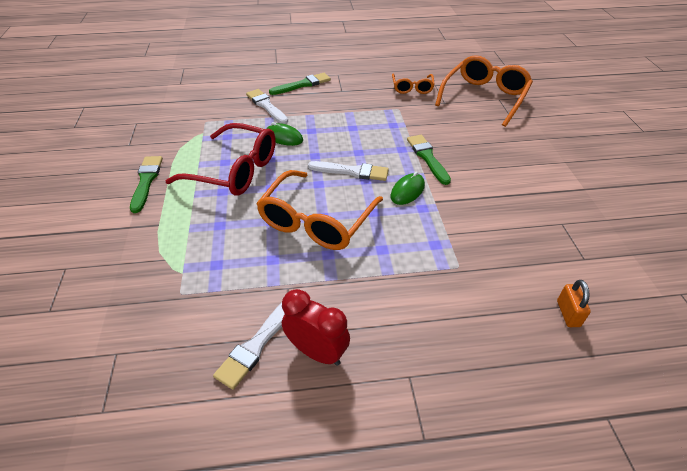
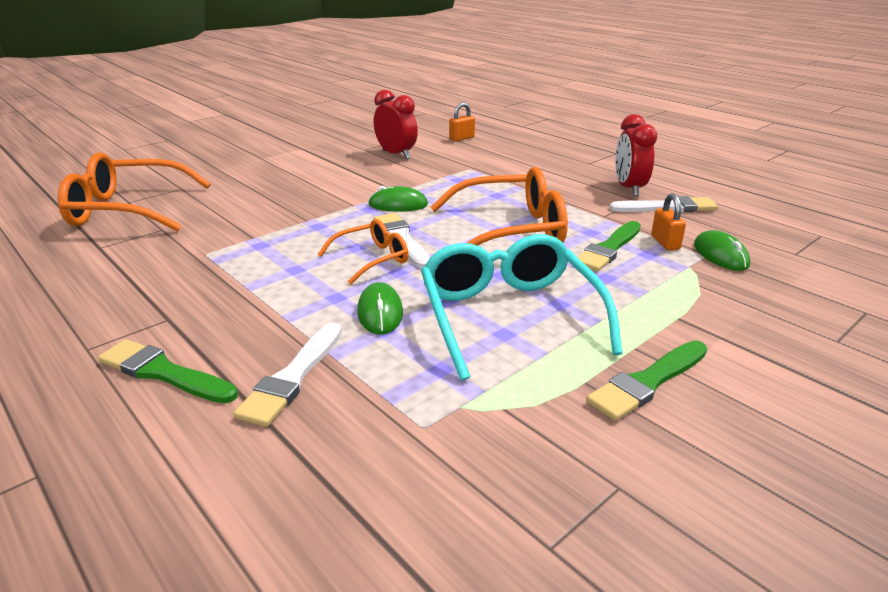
camera: 125 degrees left, 15 degrees down
red glasses [166,123,276,196] -> turquoise glasses [421,234,623,380]
orange glasses [392,74,435,94] -> orange glasses moved to [318,219,409,285]
green brush [407,135,451,185] -> green brush moved to [577,221,641,272]
none -> red clock [374,89,418,159]
none -> orange padlock [651,193,686,251]
none -> green mouse [694,230,750,271]

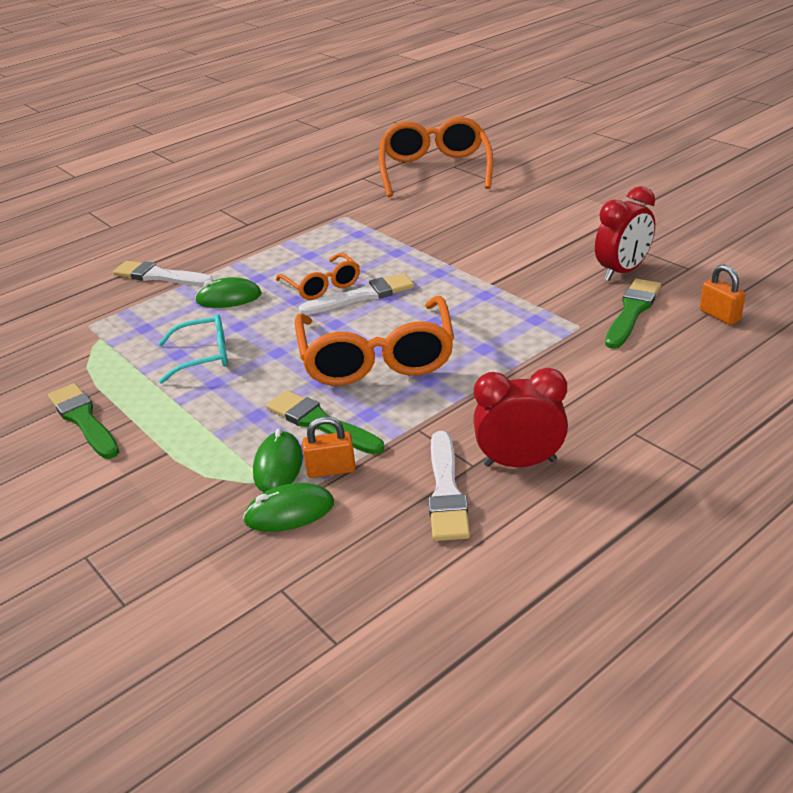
camera: 95 degrees right, 5 degrees up
green brush [98,339,238,403] -> green brush moved to [605,279,661,349]
green mouse [368,186,428,212] -> green mouse moved to [253,428,303,492]
turquoise glasses [421,234,623,380] -> turquoise glasses [158,314,228,384], size x0.54

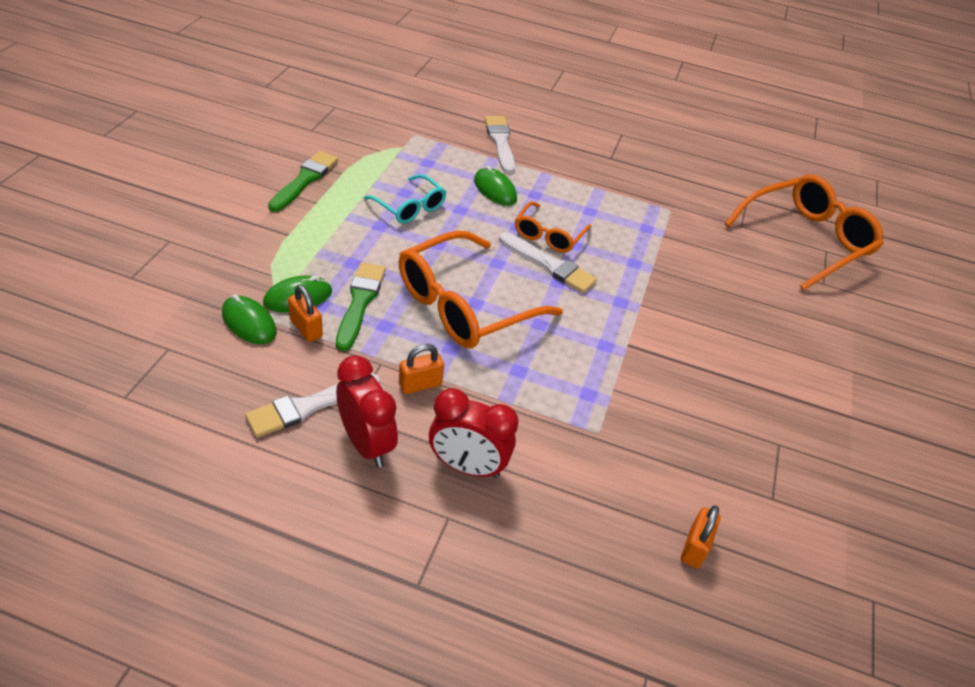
camera: 50 degrees right, 10 degrees up
red clock [595,186,655,281] -> red clock moved to [429,388,519,478]
green brush [605,279,661,349] -> none
none -> orange padlock [399,344,444,394]

